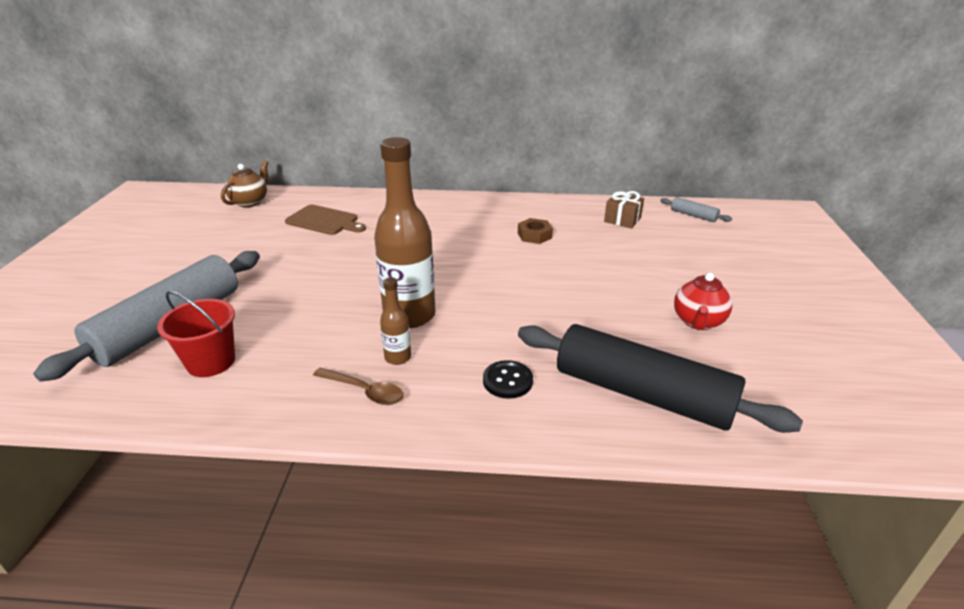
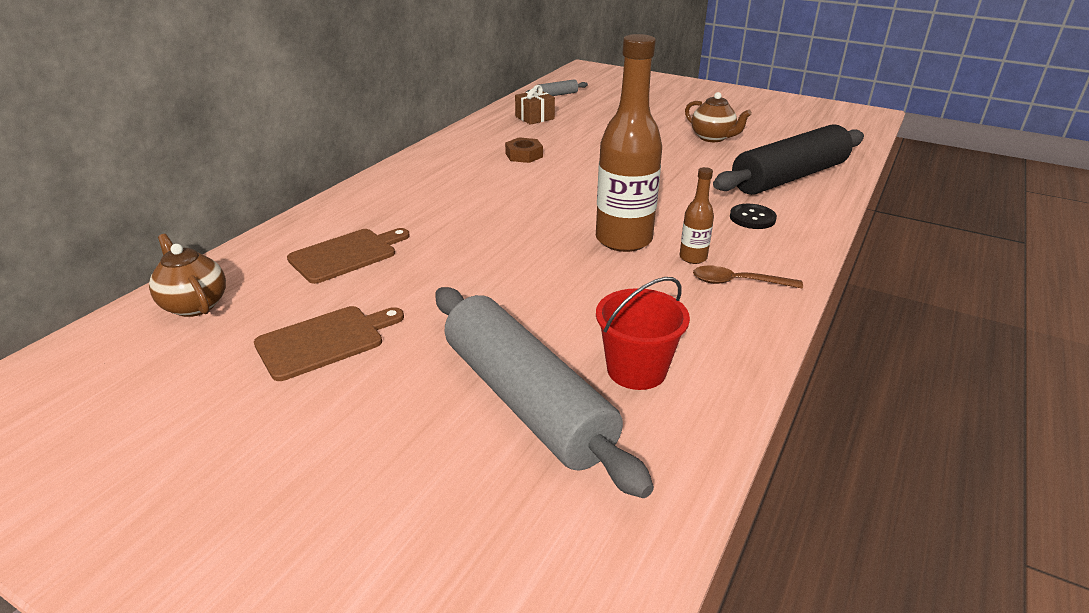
camera: 65 degrees left, 0 degrees up
brown spoon [313,368,404,405] -> brown spoon turned 135 degrees counterclockwise [693,266,803,288]
red teapot [674,273,732,330] -> brown teapot [685,92,752,142]
none -> brown cutting board [254,306,404,381]

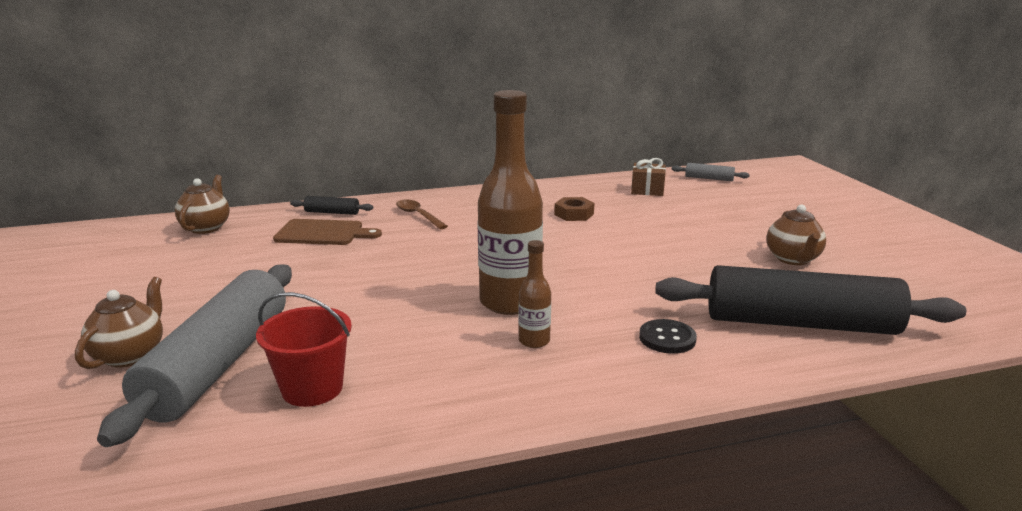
camera: 45 degrees right, 10 degrees down
brown cutting board [254,306,404,381] -> none
brown spoon [693,266,803,288] -> brown spoon moved to [396,200,448,229]
none -> brown teapot [75,277,163,369]
none -> black rolling pin [290,196,373,215]

